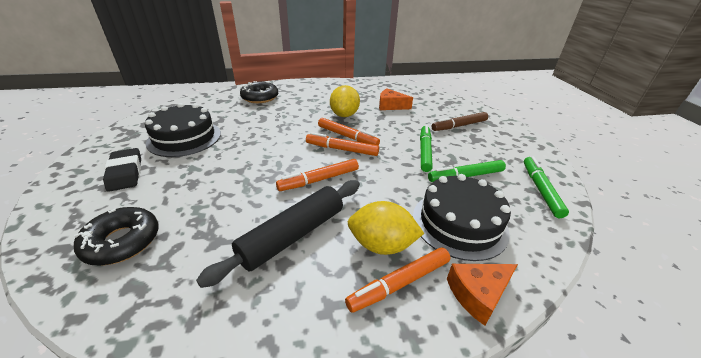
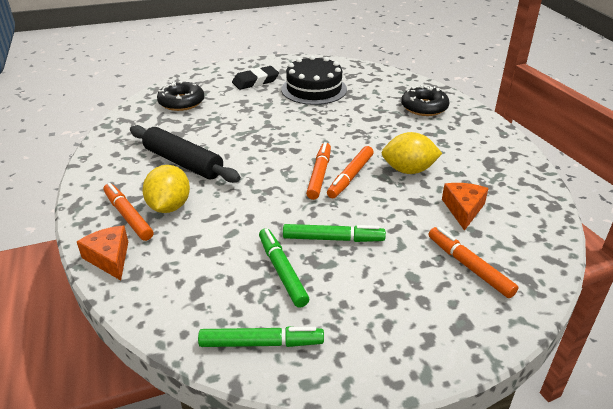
camera: 85 degrees right, 0 degrees up
orange marker [276,159,359,191] -> orange marker moved to [428,227,518,298]
black cake [413,174,511,261] -> none
brown marker [432,112,488,131] -> none

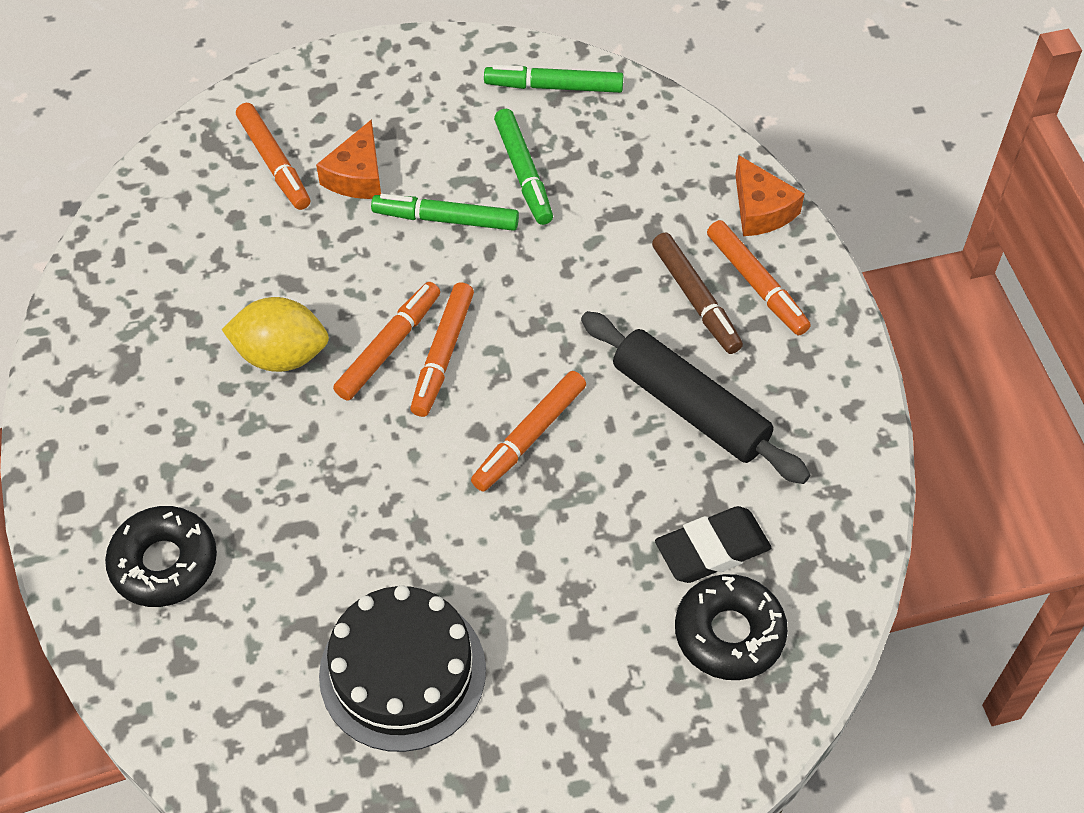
camera: 175 degrees left, 20 degrees up
yellow lemon [142,165,190,213] -> brown marker [652,233,743,354]
black eraser [232,66,279,90] -> black eraser moved to [655,506,771,583]
orange cheese [442,183,489,231] -> orange cheese moved to [316,119,381,199]
none -> orange marker [471,371,586,491]

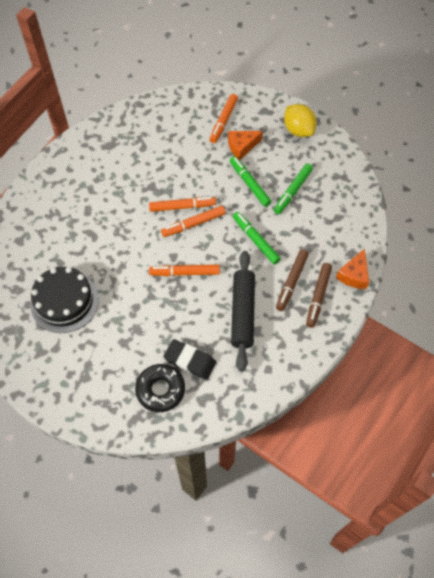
camera: 50 degrees right, 5 degrees up
black donut [105,506,217,607] -> none
yellow lemon [222,297,329,372] -> yellow lemon moved to [284,104,316,137]
green marker [484,65,623,93] -> green marker moved to [233,212,281,265]
orange marker [707,220,811,335] -> brown marker [306,263,332,328]

